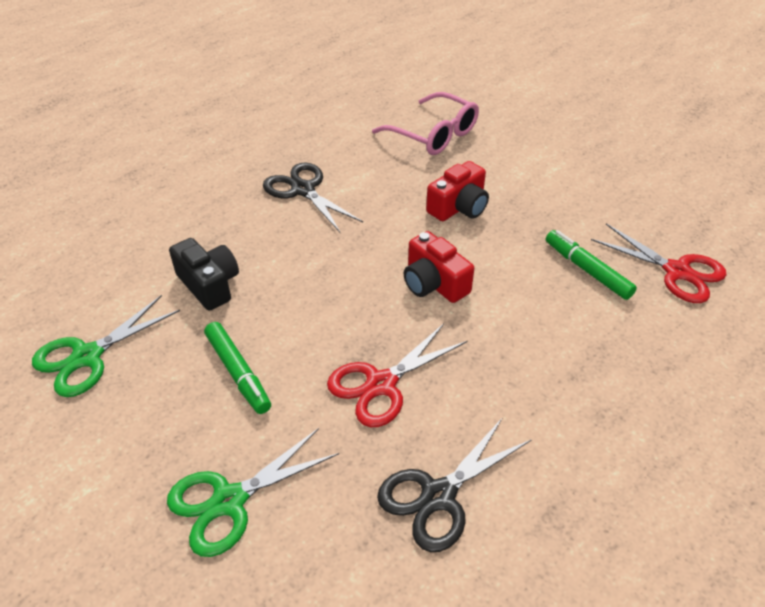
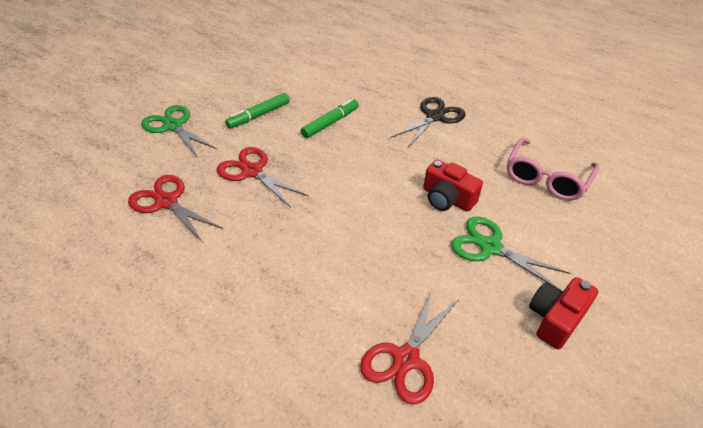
camera: 80 degrees right, 0 degrees up
green scissors [32,295,180,397] -> green scissors moved to [451,217,570,291]
black camera [169,238,239,311] -> none
black scissors [377,417,532,552] -> red scissors [128,175,223,243]
red camera [404,231,474,303] -> red camera moved to [529,277,598,350]
green marker [546,230,637,300] -> green marker moved to [301,99,359,138]

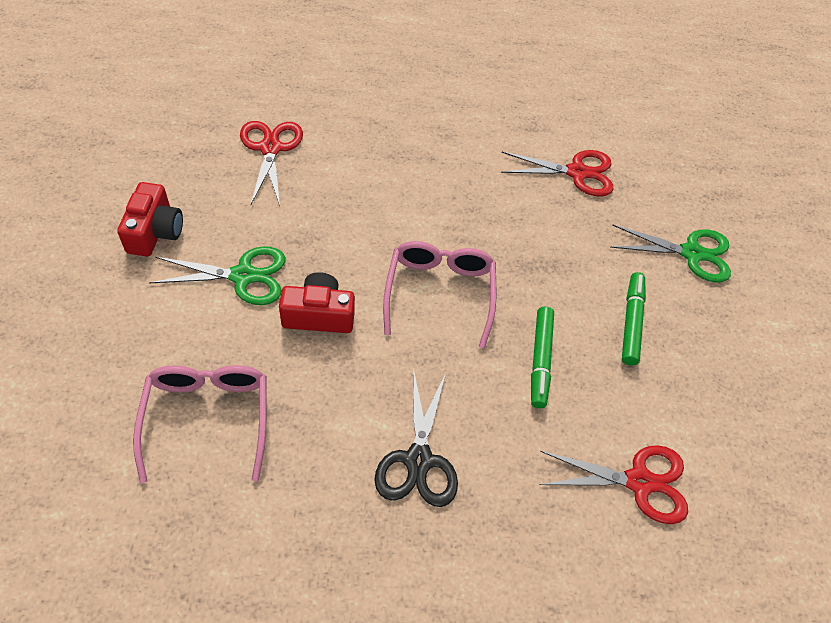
camera: 140 degrees right, 10 degrees up
red scissors [217,147,309,208] -> red scissors moved to [539,445,688,524]
none -> pink glasses [383,241,496,348]

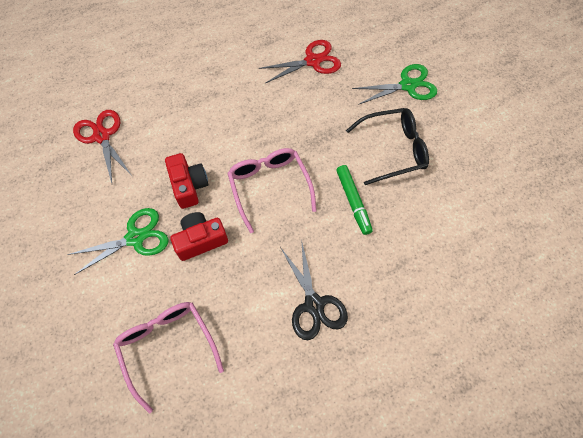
camera: 20 degrees left, 10 degrees up
red camera [117,182,183,256] -> red camera moved to [165,153,208,209]
red scissors [539,445,688,524] -> none
green marker [622,272,646,366] -> black glasses [346,108,429,185]

